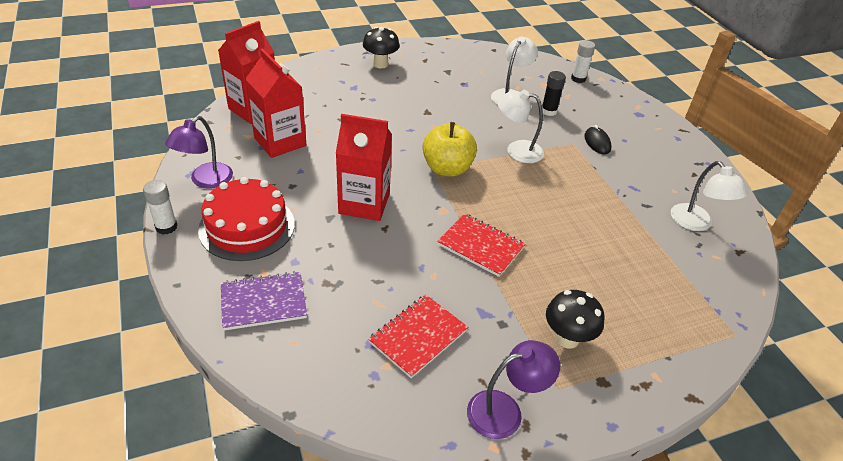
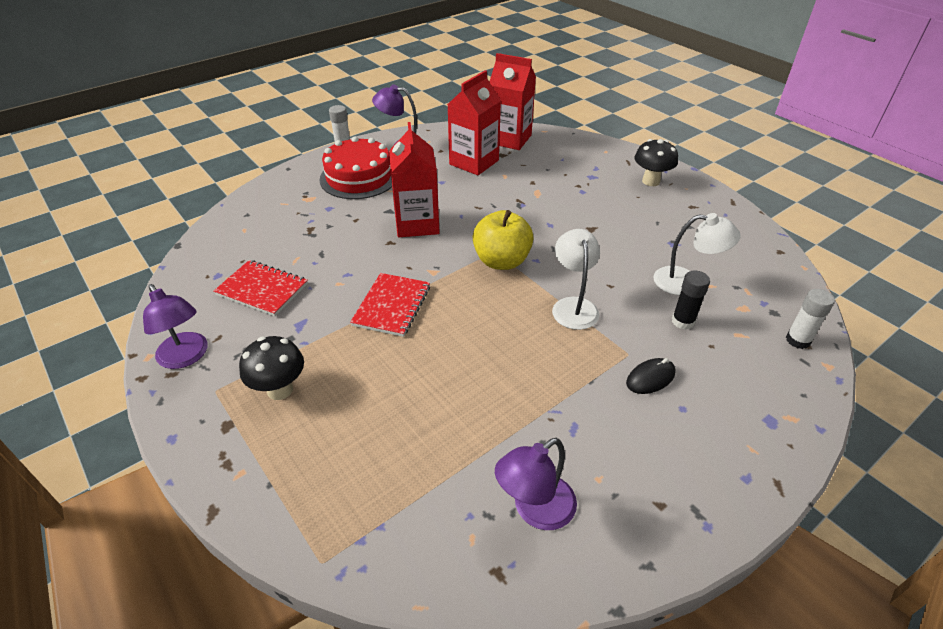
camera: 75 degrees right, 0 degrees up
purple notebook [221,271,307,331] -> none
white lamp [671,161,748,231] -> purple lamp [495,438,577,530]

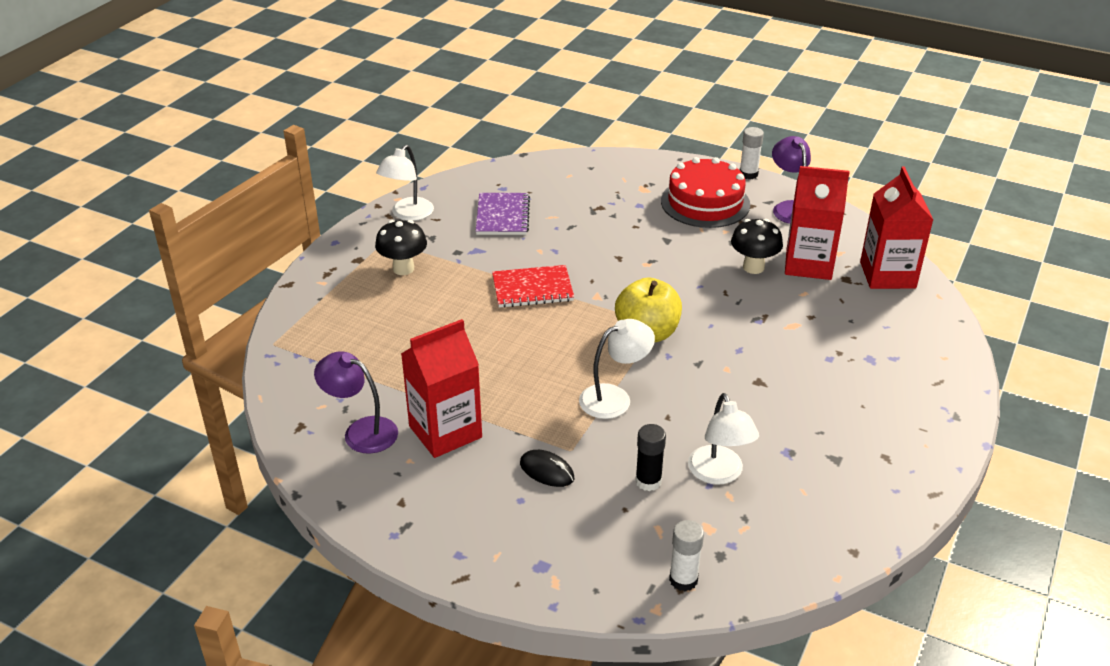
camera: 65 degrees right, 5 degrees down
purple lamp [143,284,208,369] -> white lamp [376,145,434,221]
red notebook [214,260,308,316] -> purple notebook [476,193,530,235]
red carton [389,122,440,237] -> red carton moved to [401,319,482,458]
black mushroom [634,139,678,186] -> black mushroom moved to [731,219,783,274]

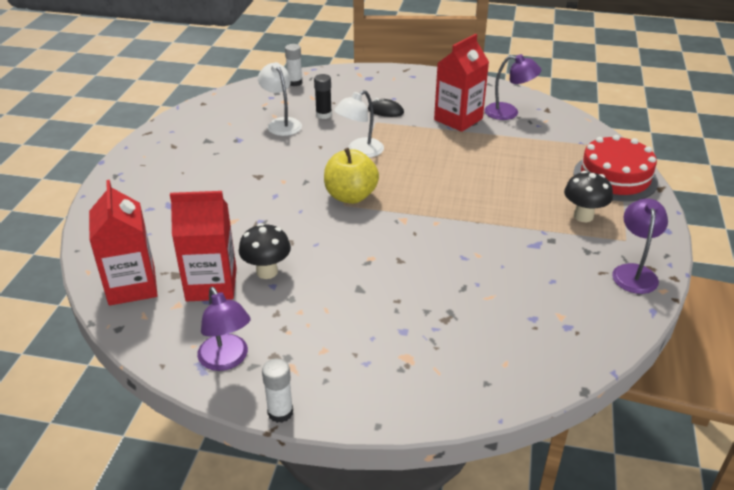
camera: 165 degrees right, 0 degrees up
white lamp [376,145,434,221] -> purple lamp [612,198,668,294]
purple notebook [476,193,530,235] -> none
red notebook [492,265,574,308] -> none
red cake [661,157,750,228] -> red cake moved to [574,135,658,201]

